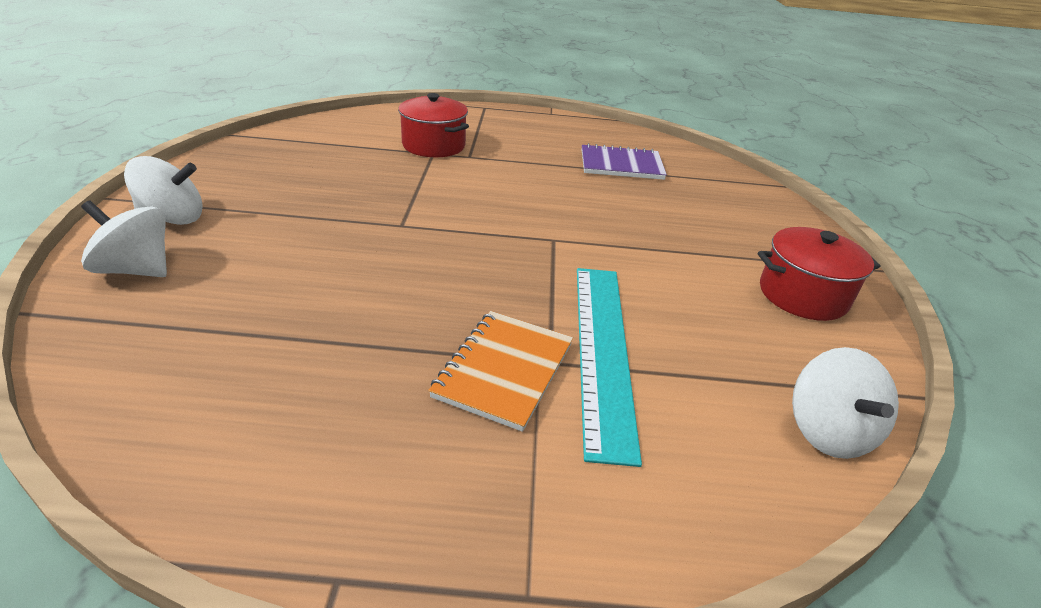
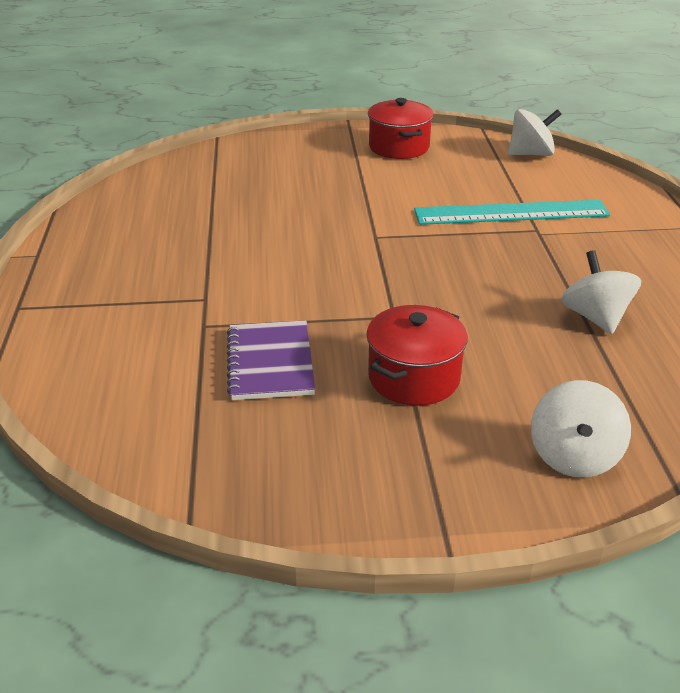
camera: 95 degrees left, 0 degrees up
white spinning top [124,156,202,225] -> white spinning top moved to [561,250,641,334]
red pot [398,93,469,157] -> red pot moved to [367,305,468,406]
orange notebook [428,311,573,432] -> none
purple notebook [582,143,667,180] -> purple notebook moved to [227,320,315,400]

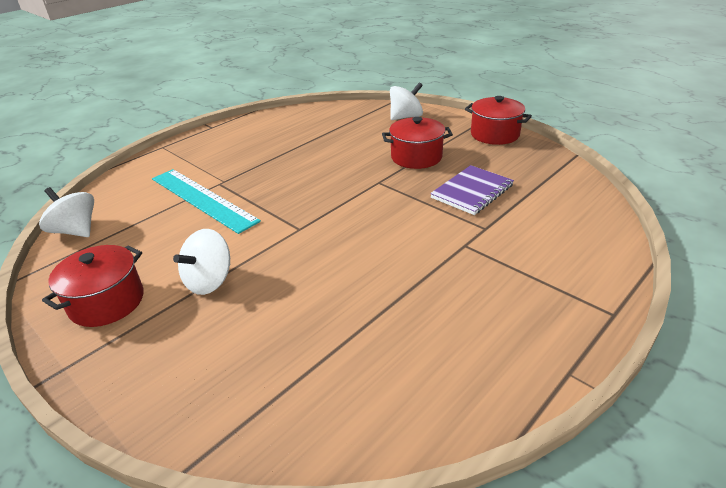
camera: 130 degrees left, 0 degrees up
white spinning top [561,250,641,334] -> white spinning top moved to [173,229,230,295]
none -> red pot [465,96,532,145]

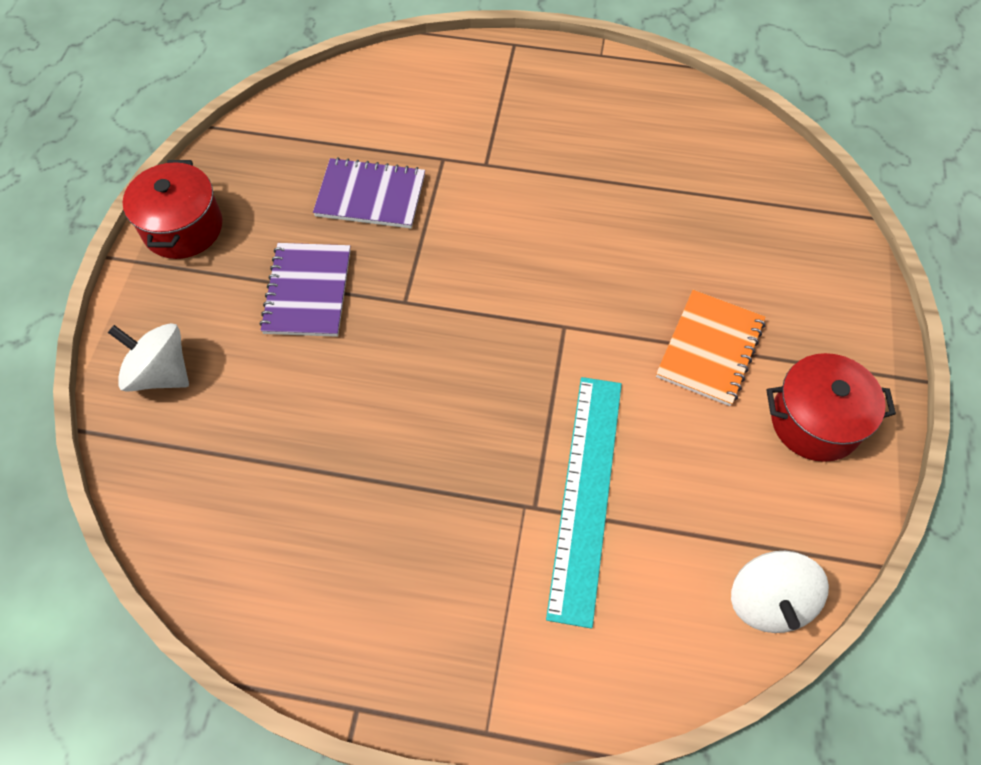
camera: 125 degrees left, 25 degrees up
white spinning top [173,229,230,295] -> orange notebook [656,290,766,406]
red pot [382,117,453,169] -> purple notebook [260,243,351,337]

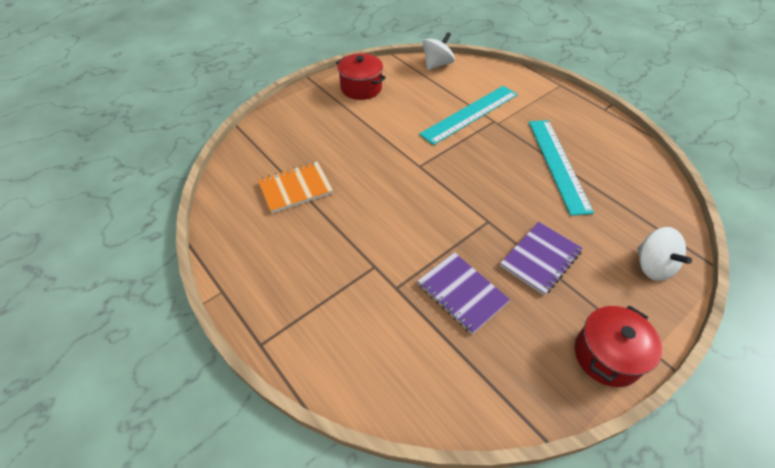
camera: 140 degrees left, 10 degrees down
orange notebook [656,290,766,406] -> orange notebook moved to [258,161,333,213]
none -> turquoise ruler [529,120,594,216]

